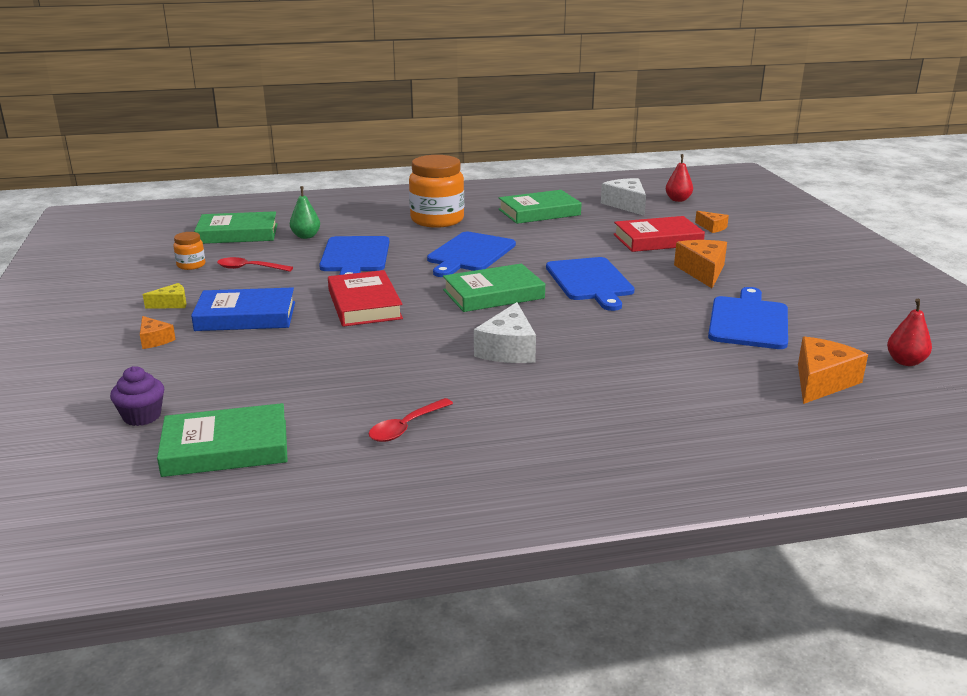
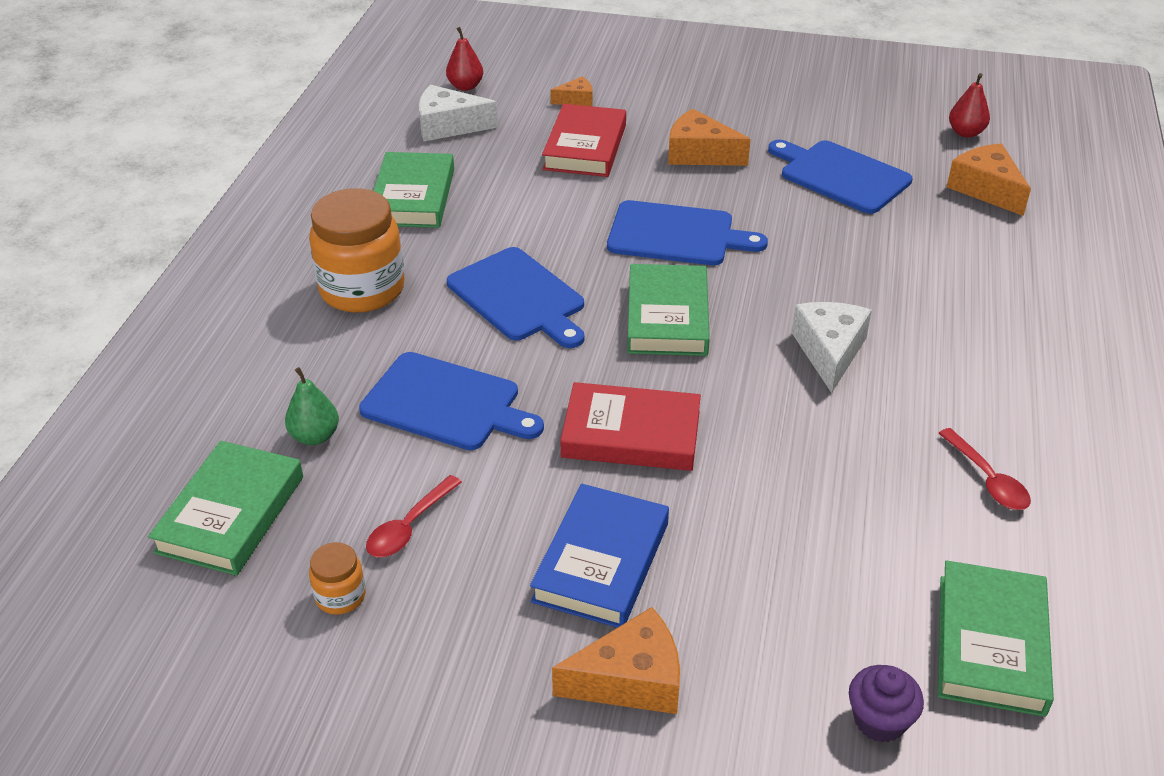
camera: 65 degrees left, 15 degrees up
orange cheese [140,316,176,349] -> orange cheese [552,607,680,714], size x1.78
yellow cheese [143,283,186,308] -> none
white cheese [474,302,536,363] -> white cheese turned 120 degrees counterclockwise [792,302,872,393]

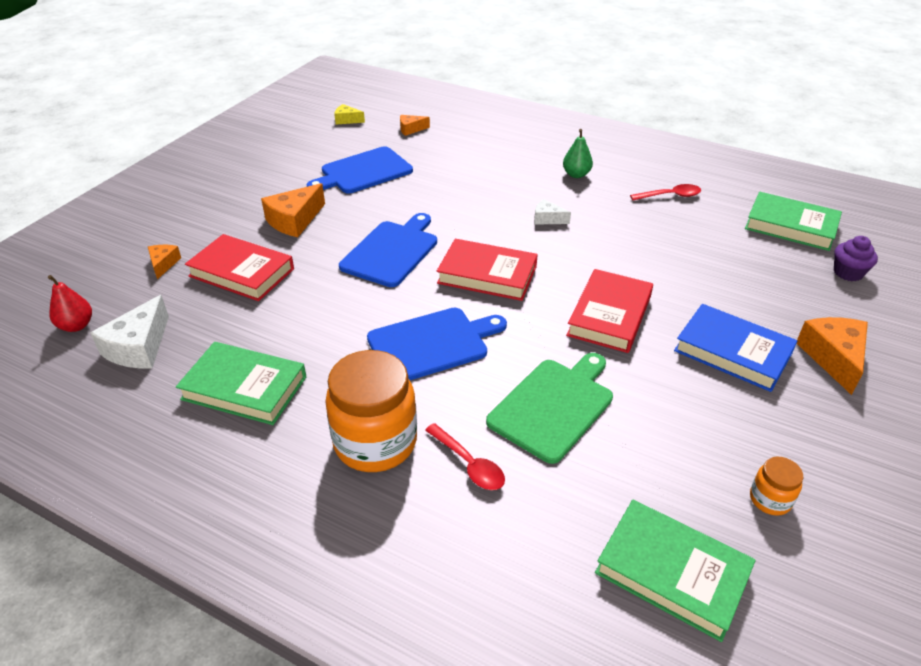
camera: 75 degrees left, 0 degrees up
green pear [285,367,339,445] -> green pear moved to [563,129,593,178]
blue cutting board [359,352,544,450] -> green cutting board [486,353,613,464]
red spoon [366,475,462,557] -> red spoon moved to [425,423,505,490]
green book [627,264,710,356] -> red book [437,239,538,301]
white cheese [792,302,872,393] -> white cheese [534,199,571,225], size x0.56
orange cheese [947,143,1031,216] -> orange cheese [400,115,430,136], size x0.56
red pear [949,73,990,138] -> yellow cheese [334,104,365,125]

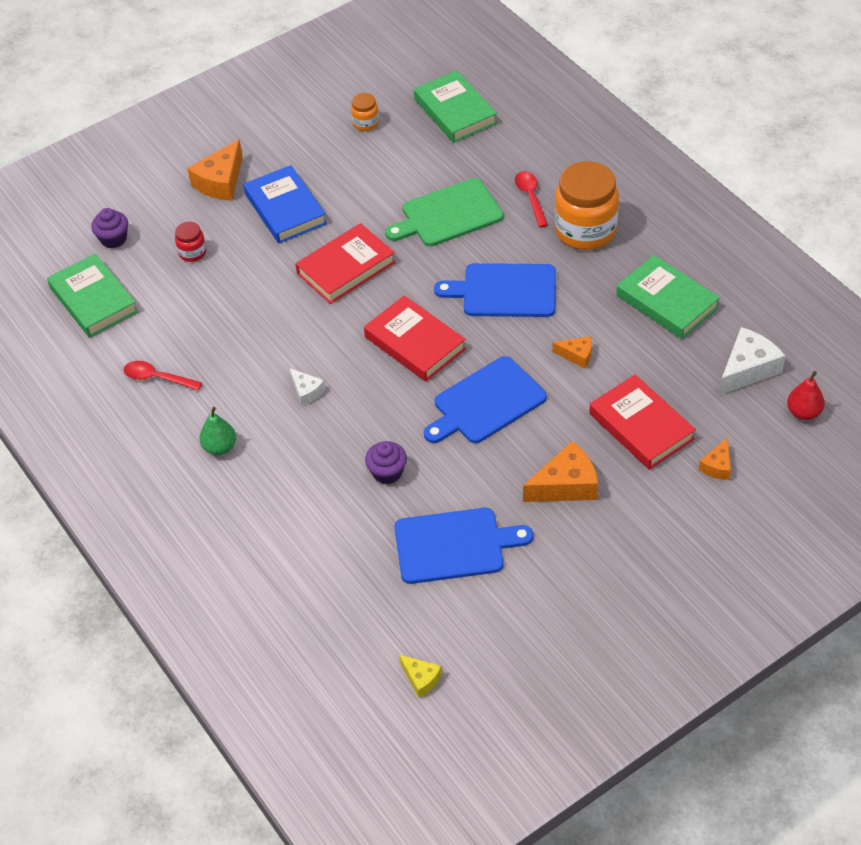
camera: 150 degrees left, 10 degrees up
orange cheese [400,115,430,136] -> orange cheese moved to [552,336,592,369]
none -> red jar [175,222,206,262]
none -> purple cupcake [365,441,407,484]

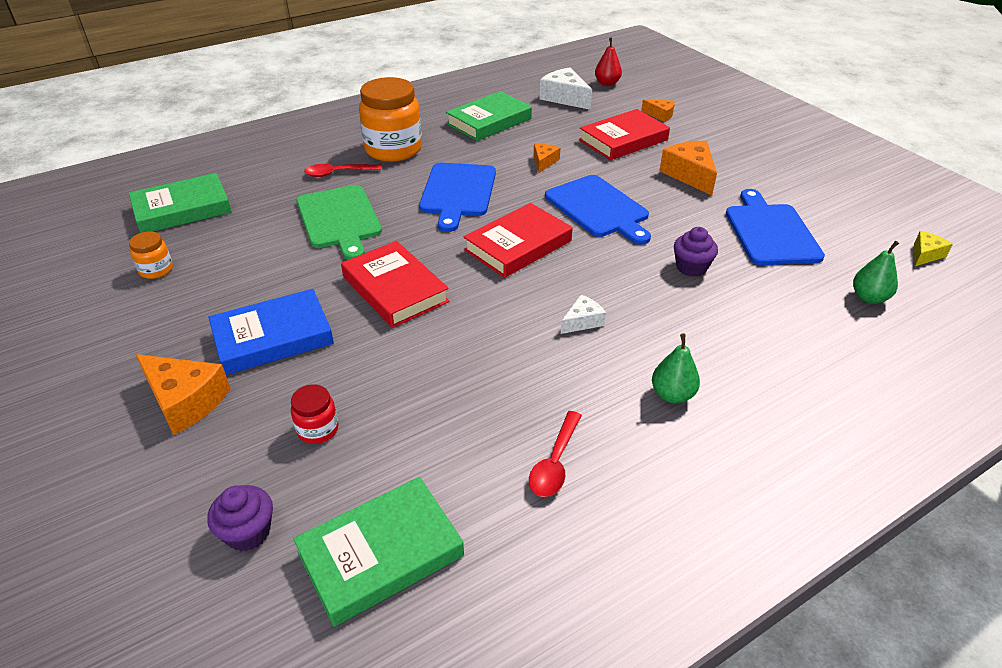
camera: 90 degrees left, 10 degrees down
none -> green pear [853,241,899,304]

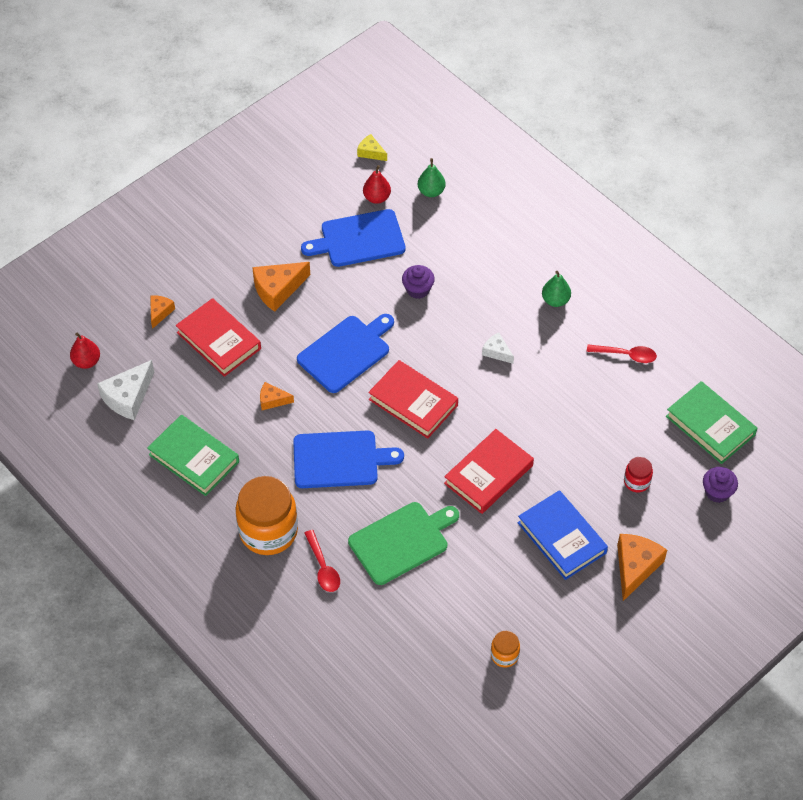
camera: 100 degrees left, 15 degrees up
green book [129,173,232,233] -> none
none -> red pear [363,165,391,204]

